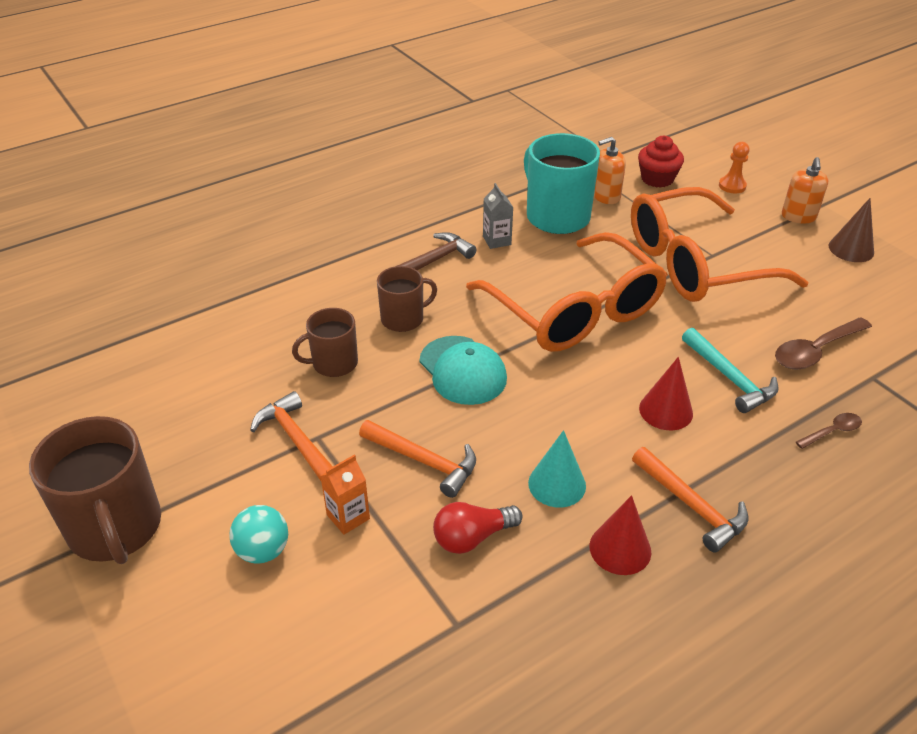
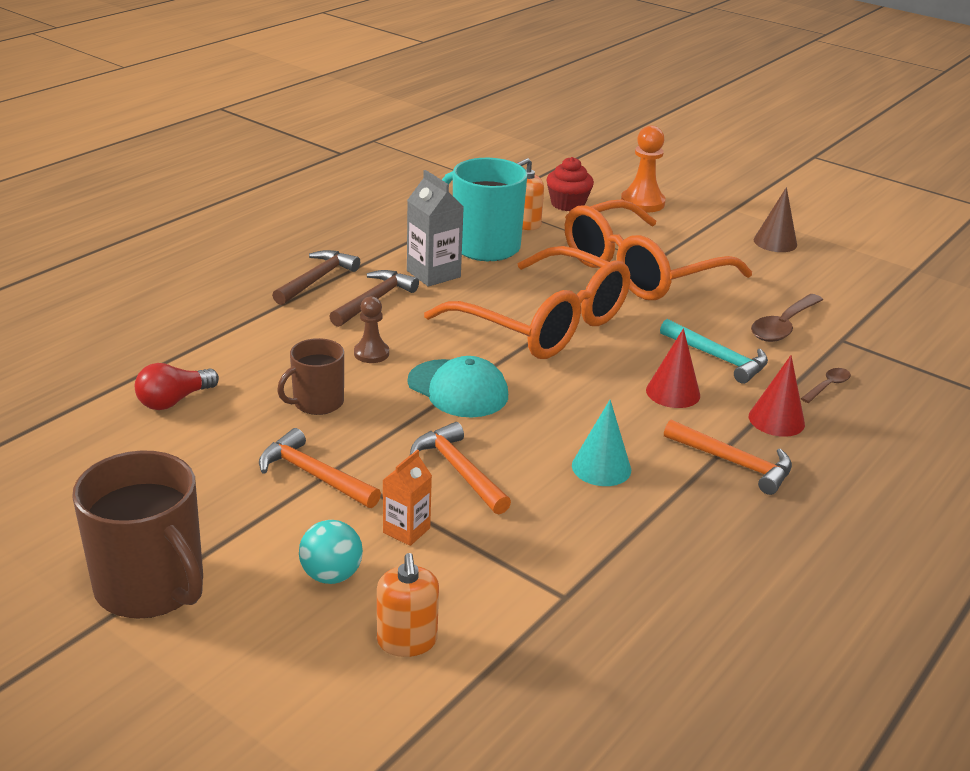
camera: 20 degrees left, 10 degrees down
orange hammer [359,420,476,498] -> orange hammer turned 135 degrees counterclockwise [410,422,511,514]
brown mug [377,266,437,332] -> brown pawn [354,296,389,363]
red light bulb [433,502,523,554] -> red light bulb moved to [135,363,219,410]
grey carton [483,183,513,249] -> grey carton [407,170,464,287], size x1.60
red cone [590,495,651,575] -> red cone moved to [749,355,805,437]
orange pawn [719,142,750,193] -> orange pawn [621,126,666,213], size x1.60
orange soap dispenser [782,157,828,224] -> orange soap dispenser moved to [377,553,439,657]
none -> brown hammer [272,250,360,305]

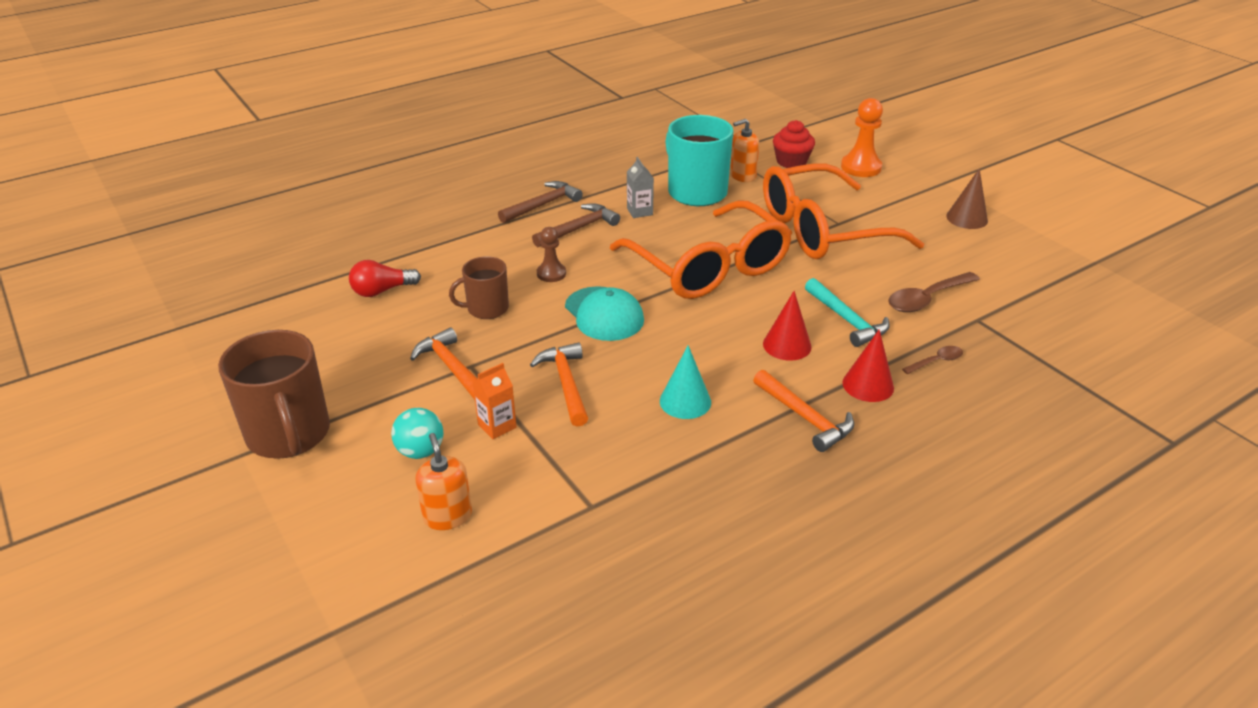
camera: 20 degrees right, 5 degrees up
orange soap dispenser [377,553,439,657] -> orange soap dispenser turned 150 degrees clockwise [416,433,472,530]
grey carton [407,170,464,287] -> grey carton [627,157,654,218], size x0.62

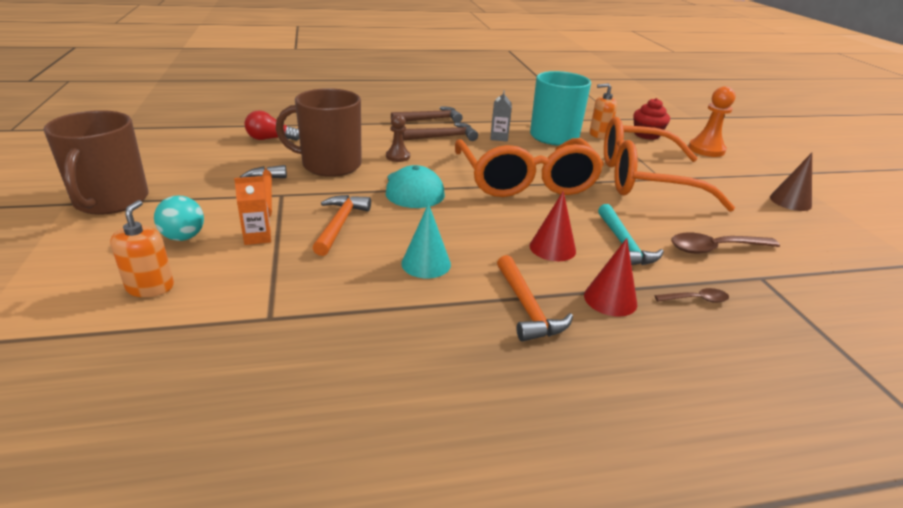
camera: 20 degrees right, 5 degrees down
brown mug [449,256,509,319] -> brown mug [276,88,362,177], size x1.72

